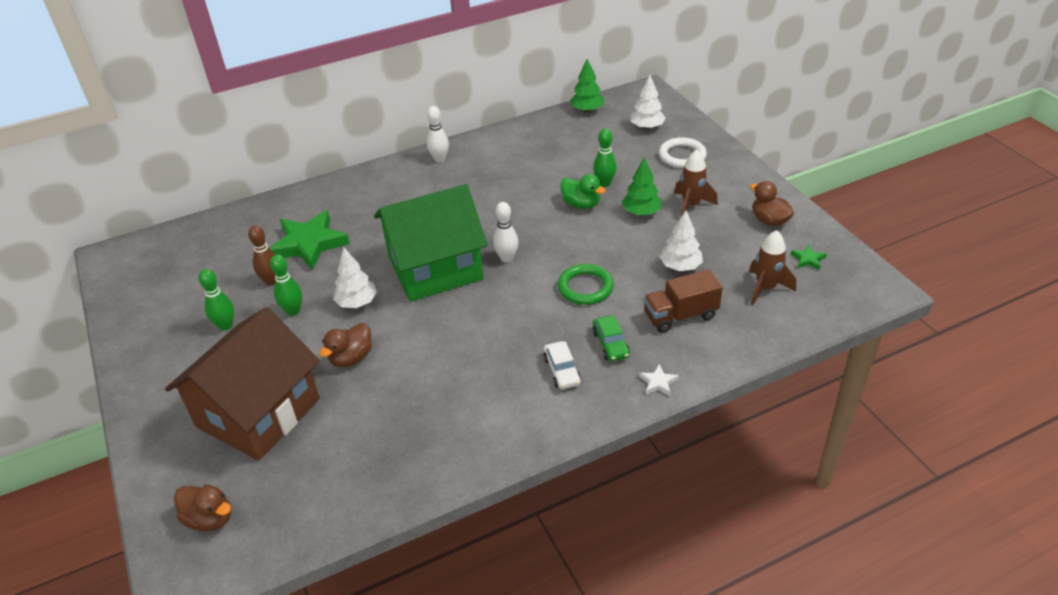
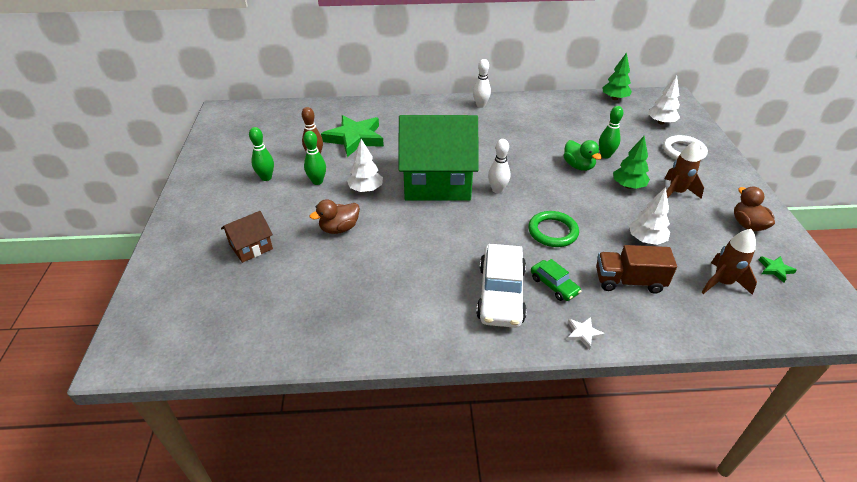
camera: 20 degrees right, 0 degrees up
brown house [165,307,320,461] -> brown house [221,211,273,263], size x0.45
brown duck [174,484,231,531] -> none
white car [543,341,581,389] -> white car [476,244,527,328], size x1.90
green car [592,316,630,361] -> green car turned 45 degrees counterclockwise [531,259,581,301]

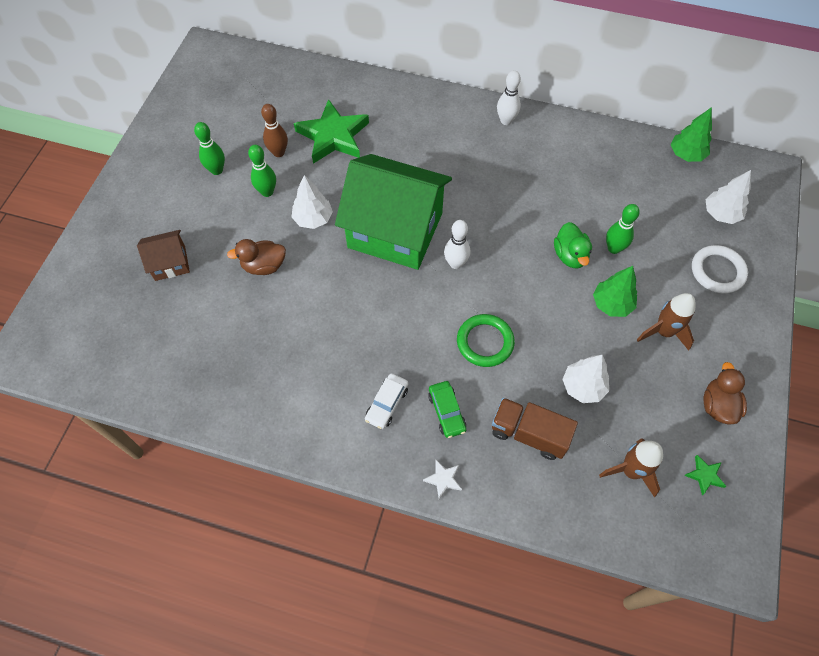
camera: 20 degrees right, 20 degrees up
white car [476,244,527,328] -> white car [365,373,408,429], size x0.53

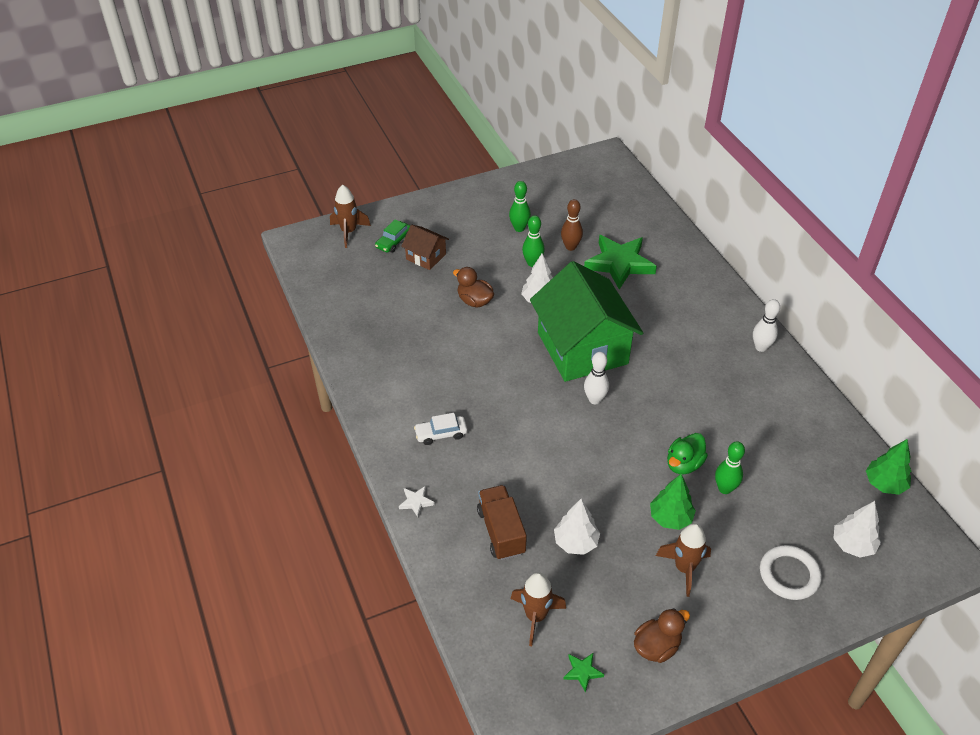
camera: 50 degrees right, 15 degrees down
green car [428,381,466,438] -> green car moved to [375,220,410,253]
green ring [457,314,515,367] -> none
none -> brown rocket [330,185,371,248]

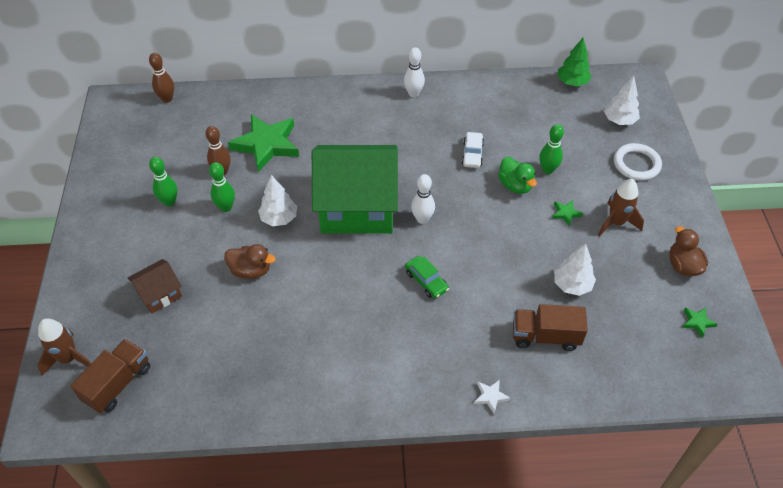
camera: 70 degrees left, 5 degrees up
green car [375,220,410,253] -> green car moved to [405,256,449,299]
white car [414,413,467,445] -> white car moved to [462,132,484,168]
brown duck [453,267,494,308] -> brown duck turned 135 degrees counterclockwise [224,244,276,279]
brown rocket [510,572,566,646] -> none
green tree [650,474,696,530] -> green star [552,201,583,227]
none -> brown truck [70,338,150,413]
none -> brown bowling pin [149,53,174,103]

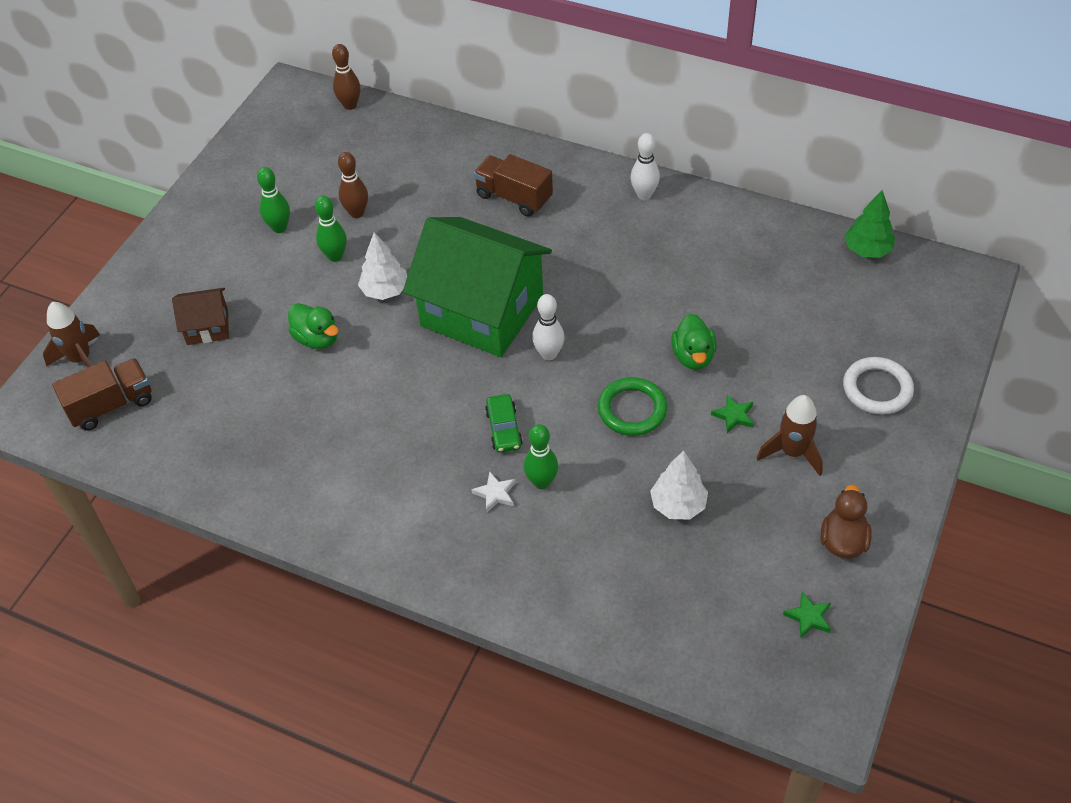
camera: 30 degrees right, 0 degrees up
brown duck [224,244,276,279] -> green duck [288,303,339,349]
green star [228,114,299,172] -> none
white car [462,132,484,168] -> none
white star [474,379,511,414] -> white star moved to [471,471,516,513]
brown truck [513,304,588,351] -> brown truck moved to [474,154,553,217]
green bowling pin [539,124,564,174] -> green bowling pin moved to [524,424,558,489]
white tree [604,76,640,125] -> none
none -> green ring [598,377,668,436]

